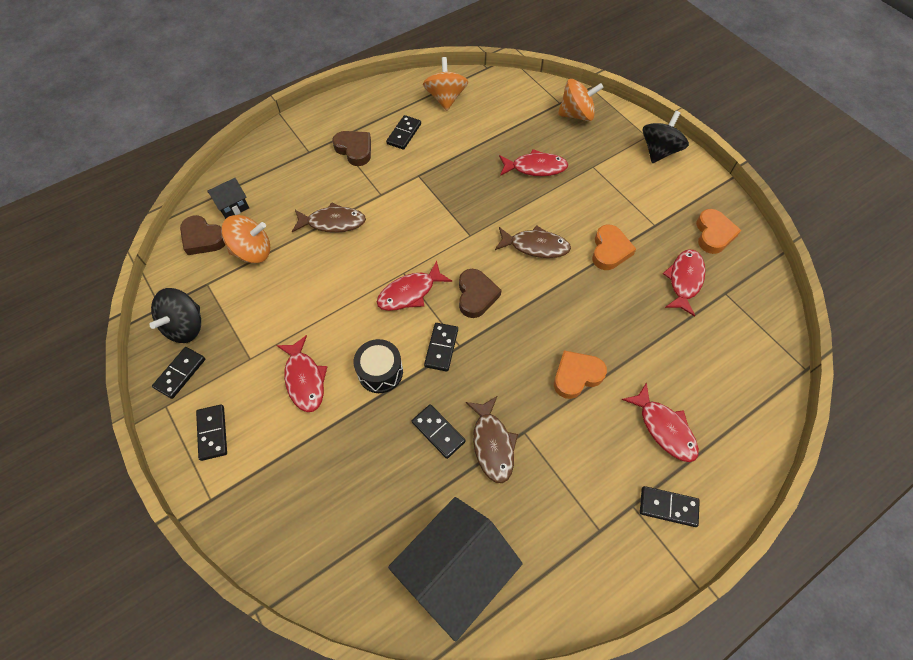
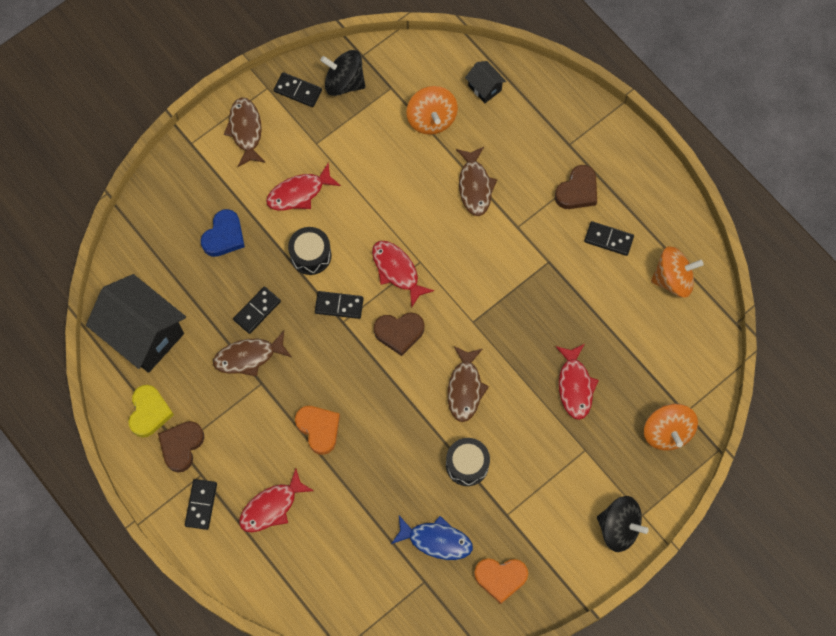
camera: 85 degrees right, 10 degrees up
brown heart [180,215,225,255] -> brown heart moved to [158,421,204,472]
black domino [196,404,227,461] -> brown fish [224,97,266,167]
orange heart [592,225,636,270] -> black drum [446,438,490,486]
red fish [663,250,705,317] -> blue fish [391,516,473,560]
none -> yellow heart [129,385,174,438]
none -> blue heart [201,209,245,257]

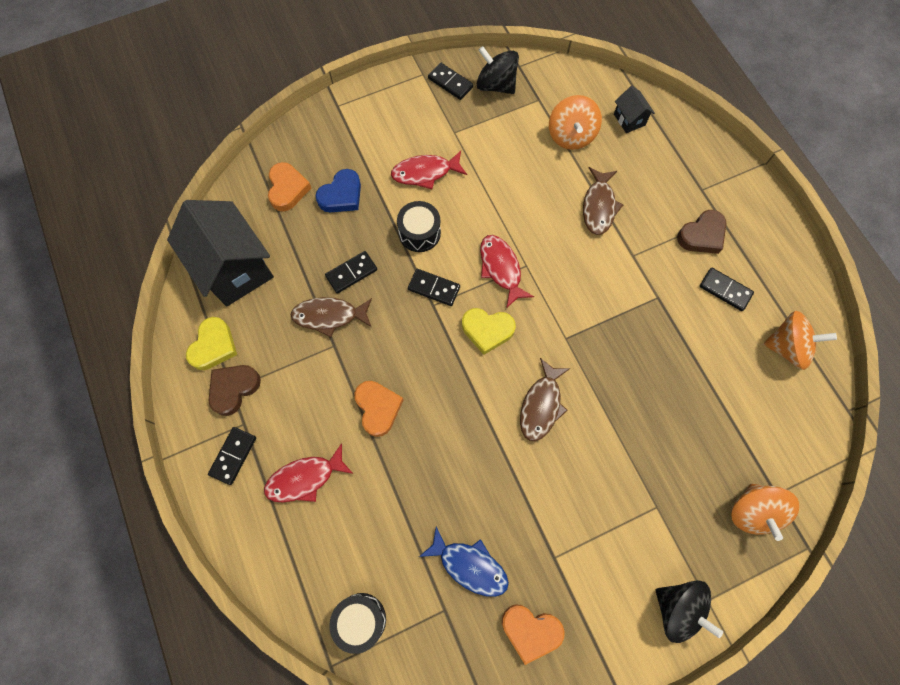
camera: 15 degrees right, 0 degrees up
brown fish [224,97,266,167] -> none
brown heart [374,313,424,356] -> yellow heart [462,308,516,355]
black drum [446,438,490,486] -> black drum moved to [329,593,386,654]
red fish [555,344,599,420] -> none
none -> orange heart [268,162,311,212]

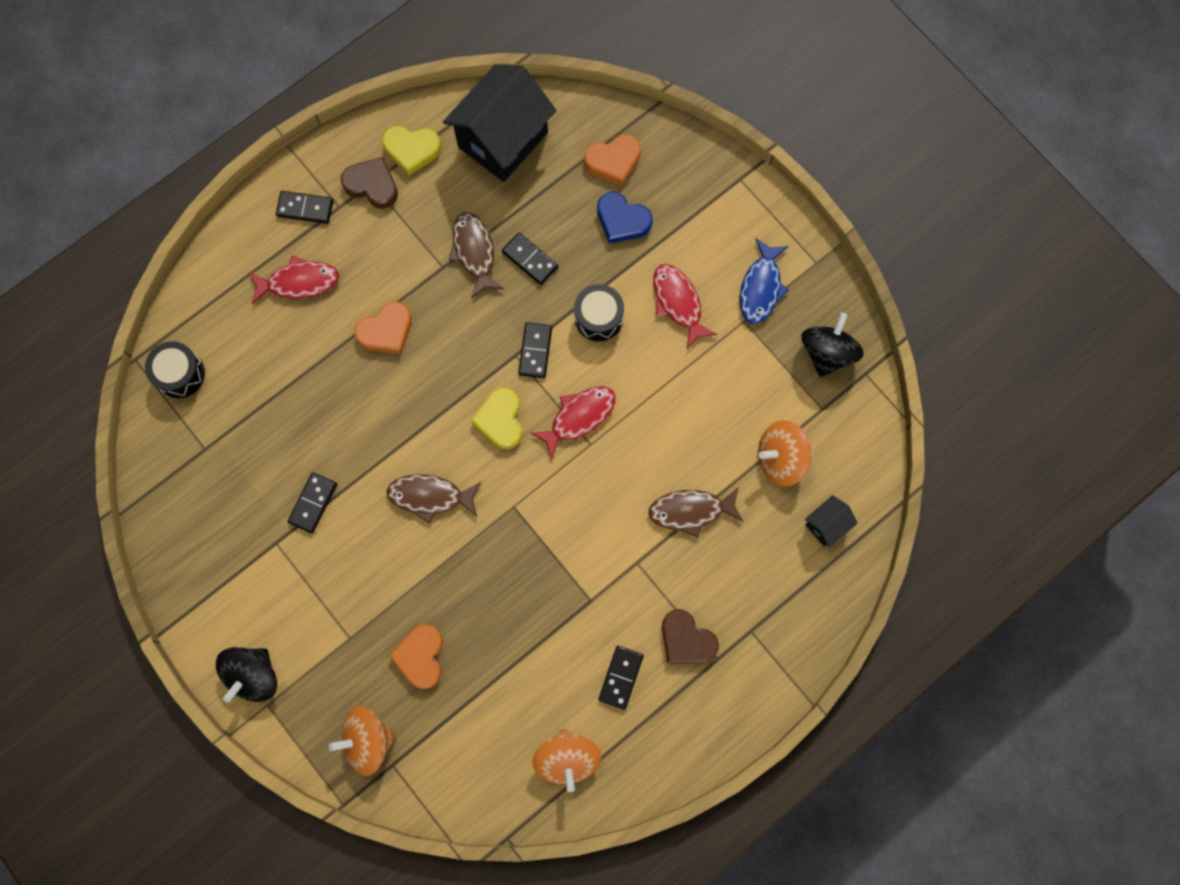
camera: 75 degrees right, 5 degrees up
red fish [264,443,353,502] -> red fish turned 120 degrees clockwise [249,256,339,304]
blue fish [419,526,509,597] -> blue fish moved to [740,238,789,324]
black domino [428,63,473,100] -> black domino moved to [288,472,337,534]
orange heart [502,605,565,665] -> orange heart moved to [389,624,443,689]

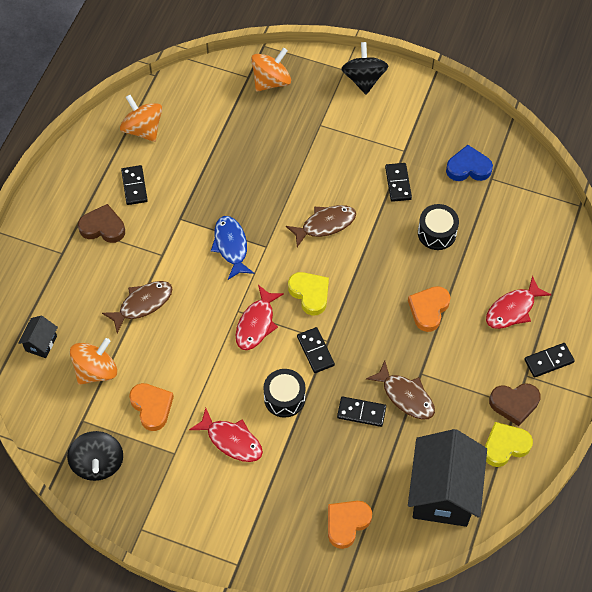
camera: 150 degrees right, 15 degrees down
black drum [145,341,205,398] -> black drum moved to [418,204,459,250]
orange heart [389,624,443,689] -> orange heart moved to [129,383,174,431]
blue heart [597,192,653,244] -> blue heart moved to [446,145,493,181]
blue fish [740,238,789,324] -> blue fish moved to [211,216,255,280]

